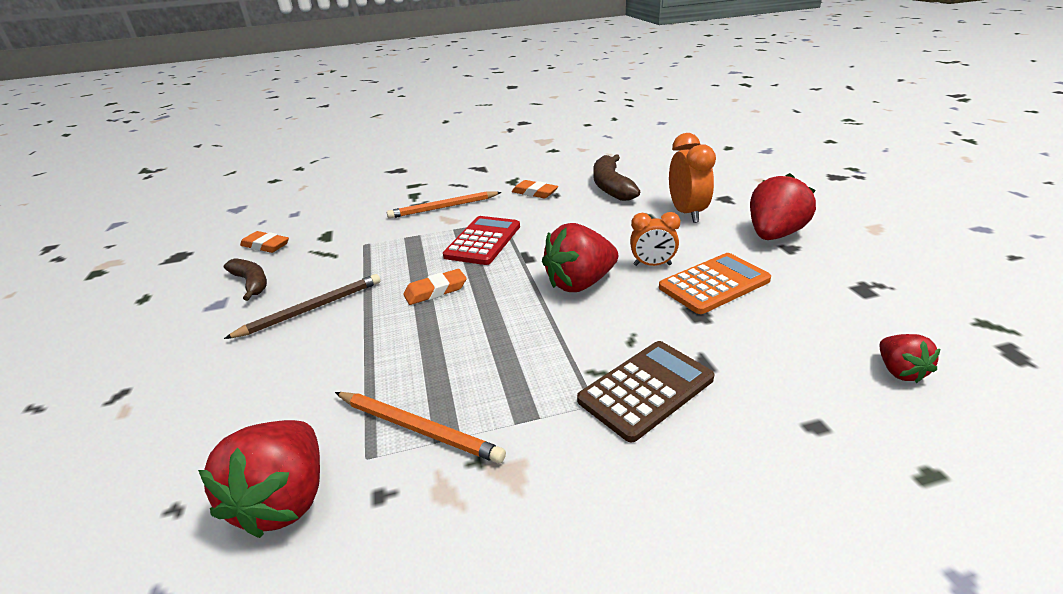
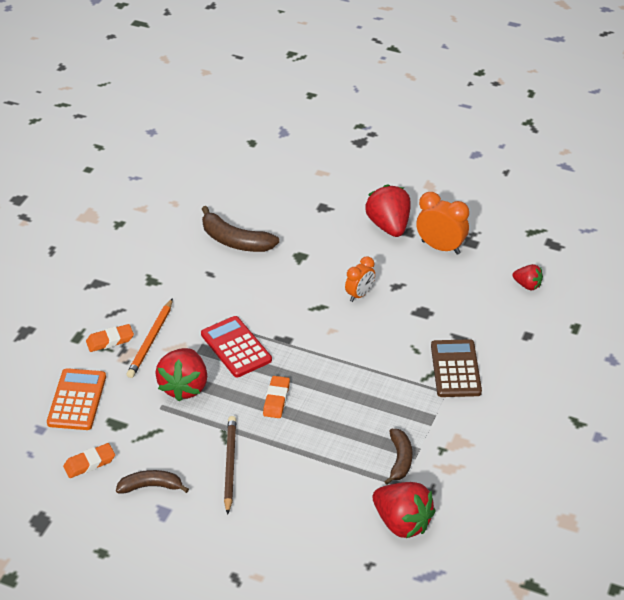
camera: 55 degrees left, 10 degrees up
orange pencil [335,392,506,463] -> brown banana [384,429,412,485]
orange eraser [512,180,558,198] -> orange eraser moved to [86,324,134,352]
red strawberry [542,223,618,292] -> red strawberry moved to [155,348,207,402]
orange calculator [659,253,771,314] -> orange calculator moved to [47,368,106,430]
orange clock [669,133,716,223] -> orange clock moved to [416,192,469,255]

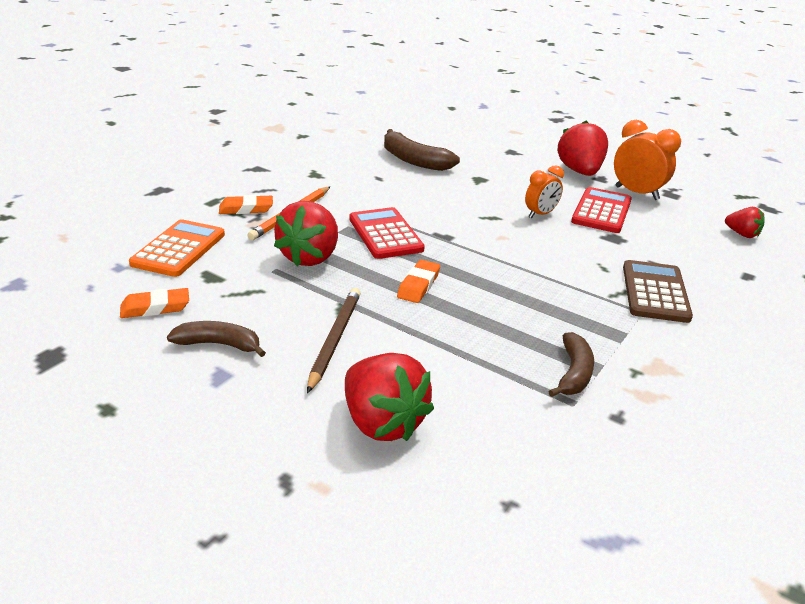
camera: 10 degrees right, 10 degrees down
red strawberry [372,482,435,538] -> red strawberry moved to [345,353,434,441]
none -> red calculator [571,187,632,233]

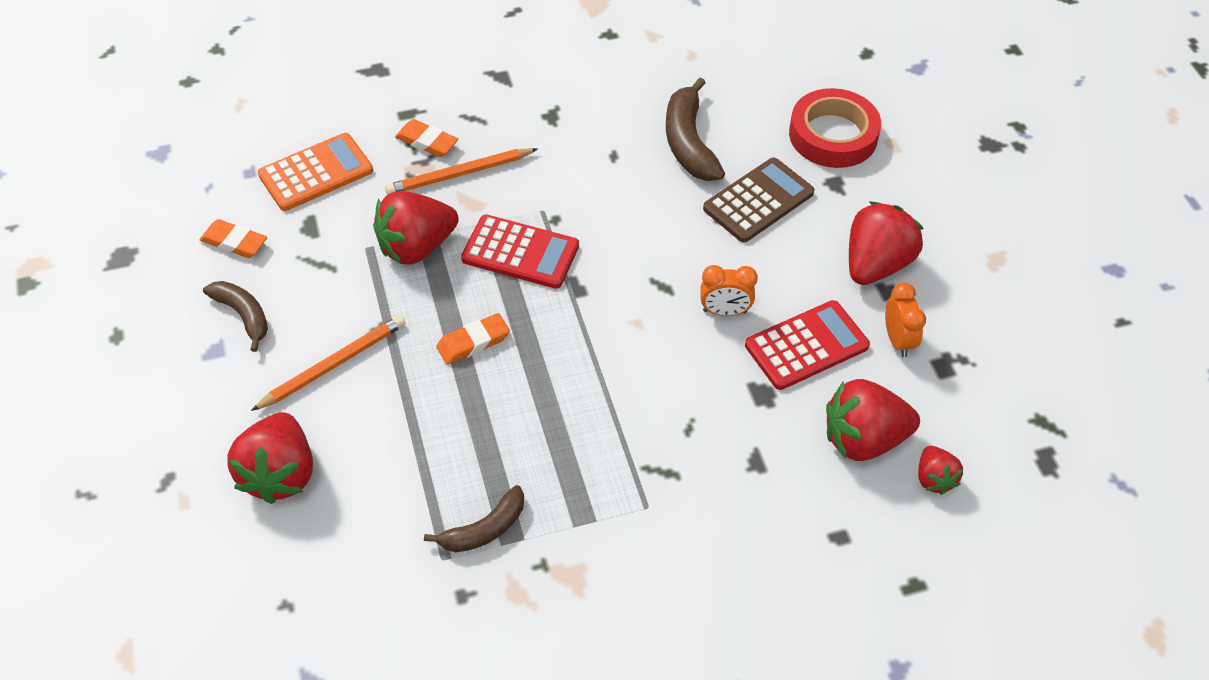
camera: 40 degrees right, 20 degrees up
brown pencil [307,288,361,393] -> orange pencil [251,315,405,411]
red calculator [349,207,425,259] -> red calculator turned 90 degrees clockwise [461,215,579,289]
orange clock [614,120,681,200] -> orange clock [885,282,926,357], size x0.65
brown calculator [623,260,693,323] -> brown calculator moved to [703,158,815,242]
none -> red tape [789,88,881,168]
none -> red strawberry [826,379,920,461]

